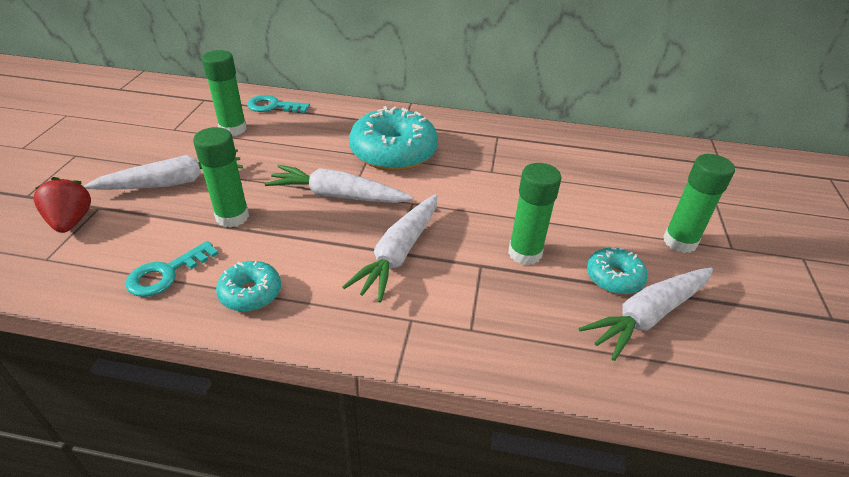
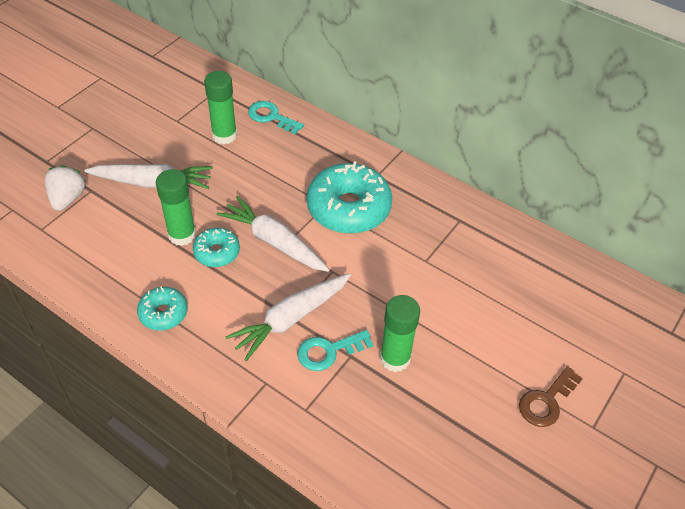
camera: 25 degrees right, 10 degrees up
red strawberry [34,177,91,233] -> white strawberry [45,165,85,211]
turquoise key [126,241,219,297] -> turquoise key moved to [297,330,373,371]
white carrot [579,267,713,361] -> none
turquoise donut [587,247,648,295] -> turquoise donut moved to [193,228,240,267]
green glue stick [663,154,735,253] -> brown key [519,366,583,427]

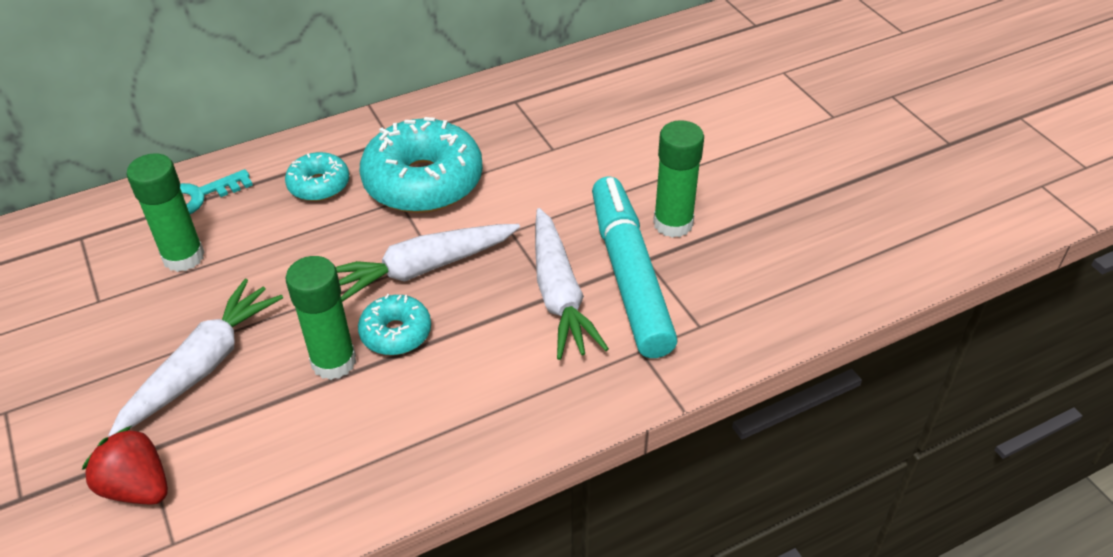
camera: 60 degrees left, 5 degrees down
white strawberry [45,165,85,211] -> red strawberry [82,426,168,504]
turquoise donut [137,286,188,331] -> turquoise donut moved to [285,152,350,201]
turquoise key [297,330,373,371] -> turquoise marker [592,177,678,358]
brown key [519,366,583,427] -> none

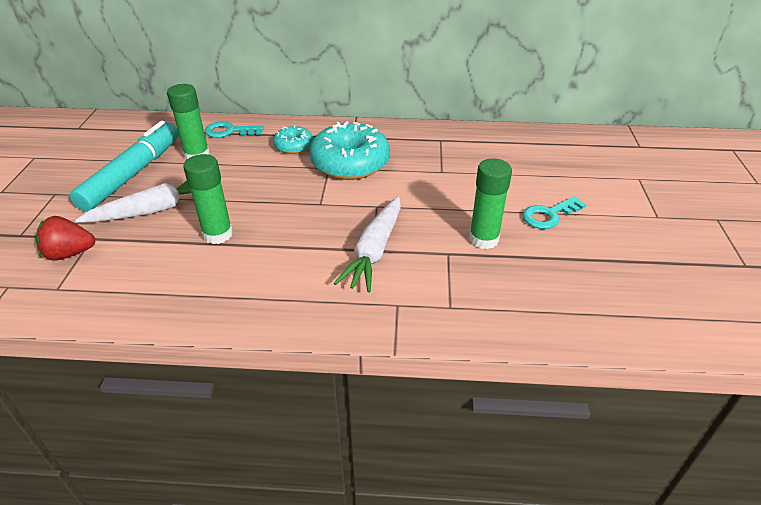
camera: 30 degrees right, 5 degrees down
red strawberry [82,426,168,504] -> red strawberry turned 75 degrees counterclockwise [36,216,95,261]
white carrot [336,224,520,302] -> none
turquoise donut [358,294,431,355] -> none
turquoise marker [592,177,678,358] -> turquoise marker moved to [70,121,179,212]
none -> turquoise key [522,196,586,229]

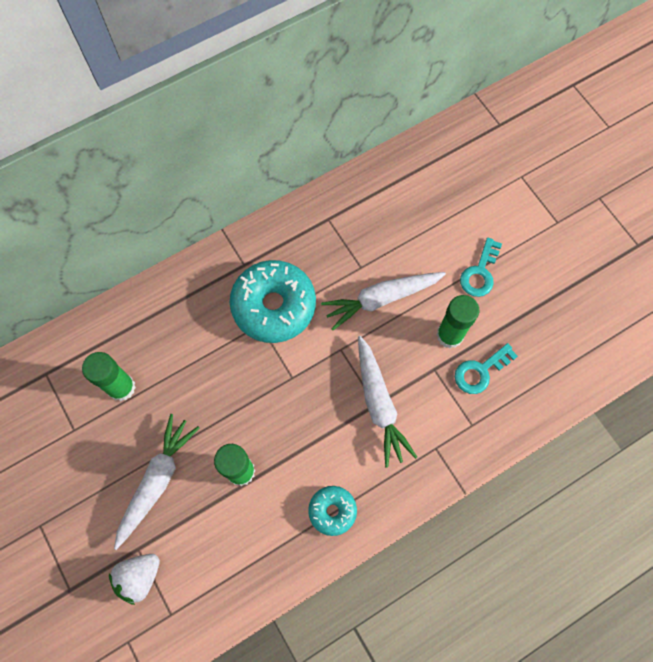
camera: 35 degrees left, 30 degrees up
red strawberry [36,216,95,261] -> white strawberry [109,554,160,605]
turquoise marker [70,121,179,212] -> none
turquoise key [205,121,264,138] -> turquoise key moved to [455,343,518,394]
turquoise donut [273,125,313,154] -> turquoise donut moved to [308,486,357,536]
none -> white carrot [321,272,446,330]

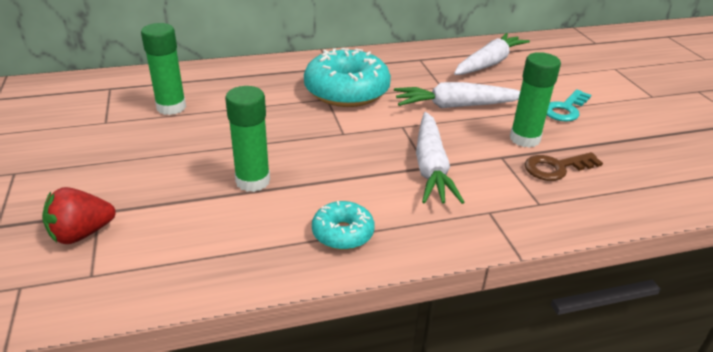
camera: 15 degrees right, 35 degrees down
white strawberry [109,554,160,605] -> red strawberry [42,187,116,244]
white carrot [114,414,200,550] -> white carrot moved to [454,33,530,75]
turquoise key [455,343,518,394] -> brown key [525,152,603,181]

